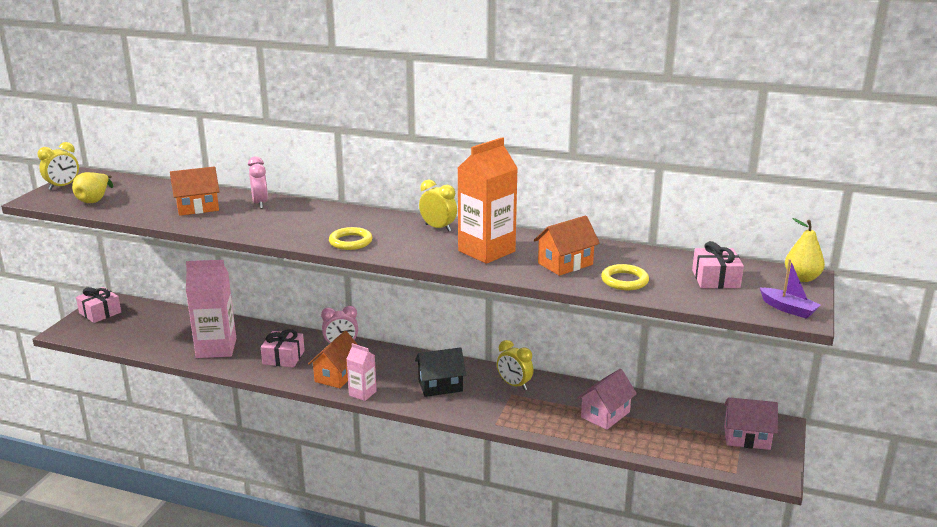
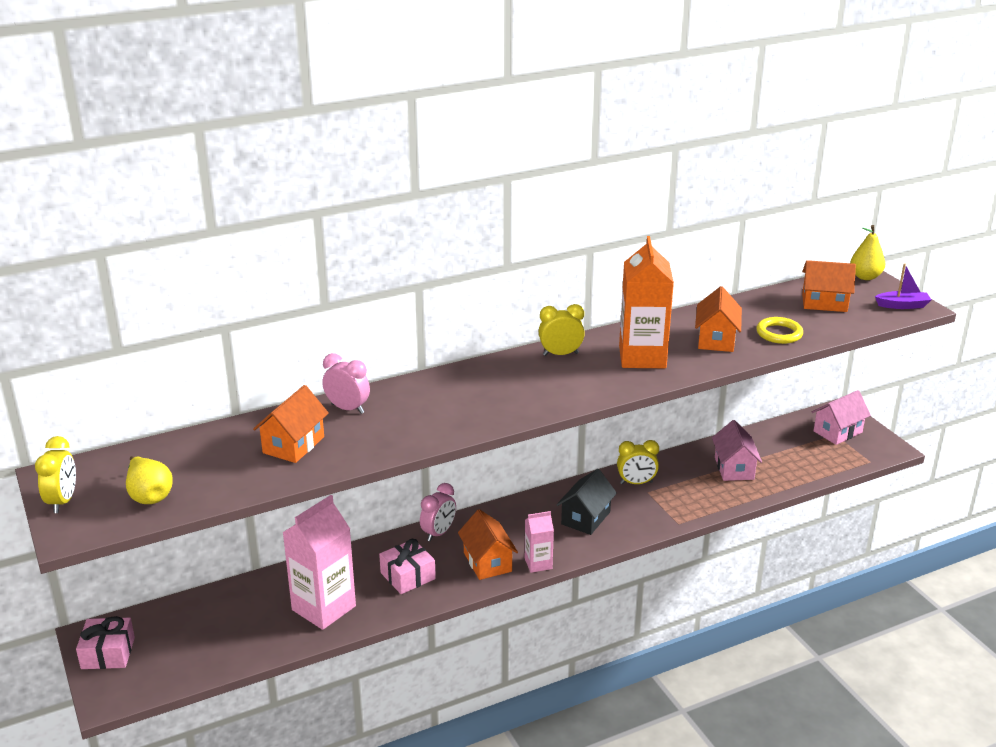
camera: 45 degrees left, 5 degrees up
yellow ring [329,227,372,250] -> none
pink gift [692,241,744,288] -> orange house [802,260,856,312]

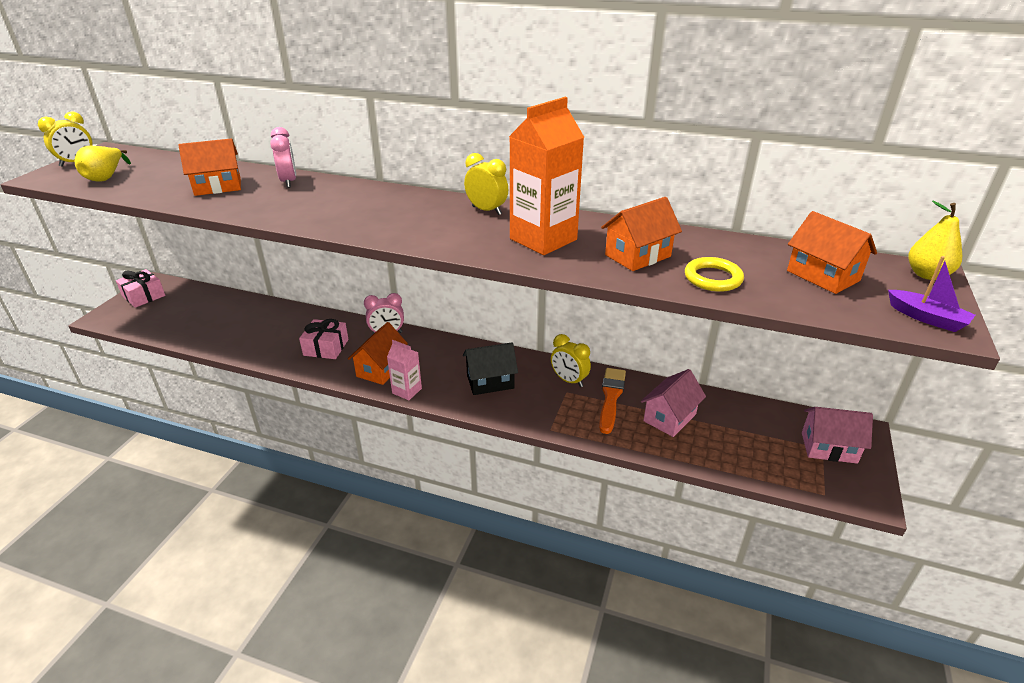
camera: 45 degrees right, 5 degrees up
pink carton [282,495,356,630] -> none
none -> orange brush [599,368,626,434]

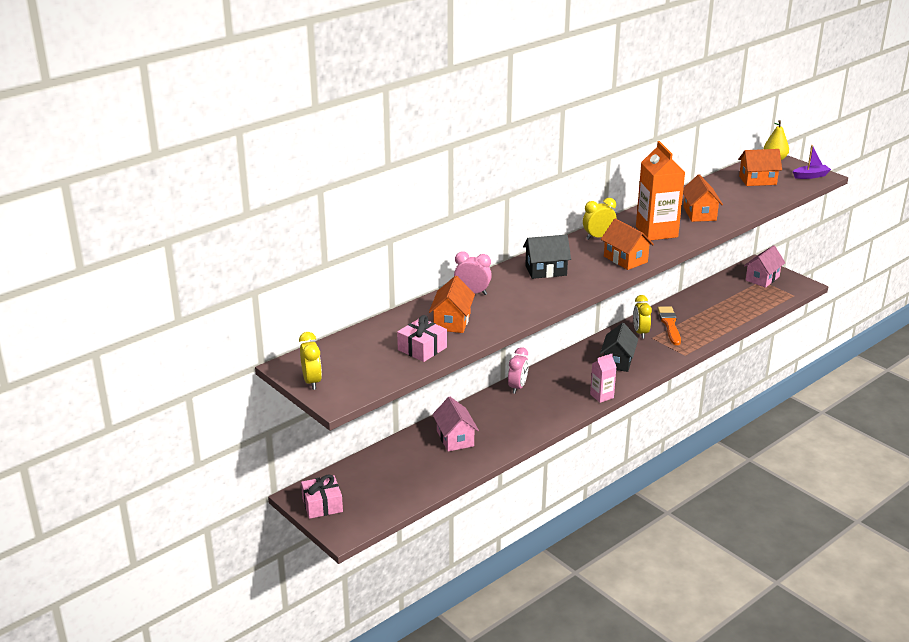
camera: 60 degrees left, 5 degrees down
yellow pear [75,146,131,182] -> none
pink gift [299,319,349,359] -> pink gift moved to [397,315,447,362]
orange house [348,322,408,385] -> orange house moved to [601,218,654,270]
yellow clock [551,334,591,387] -> yellow clock turned 105 degrees clockwise [633,295,652,339]
orange brush [599,368,626,434] -> orange brush turned 45 degrees clockwise [658,306,681,345]
pink house [641,369,706,437] -> pink house moved to [432,397,479,452]
yellow ring [685,257,744,292] -> none
none -> black house [523,234,571,279]

